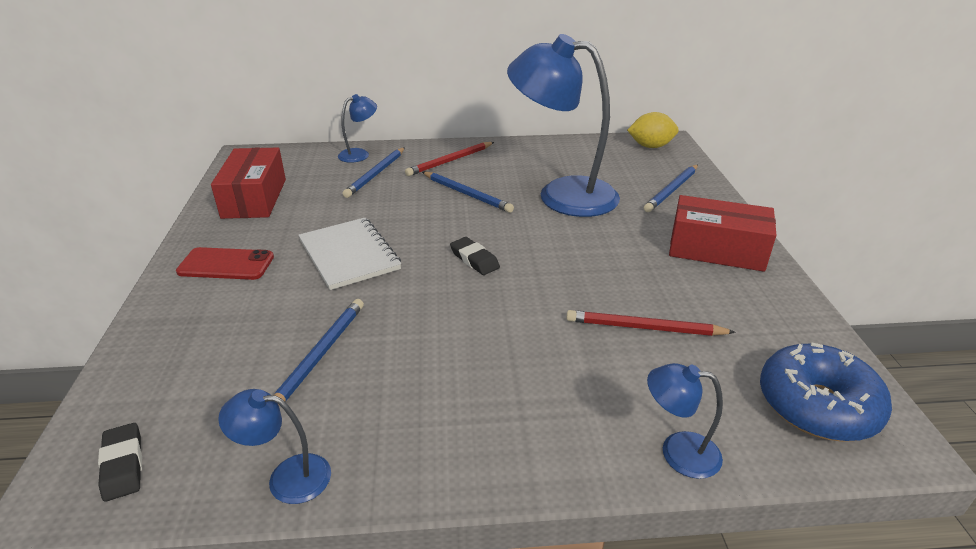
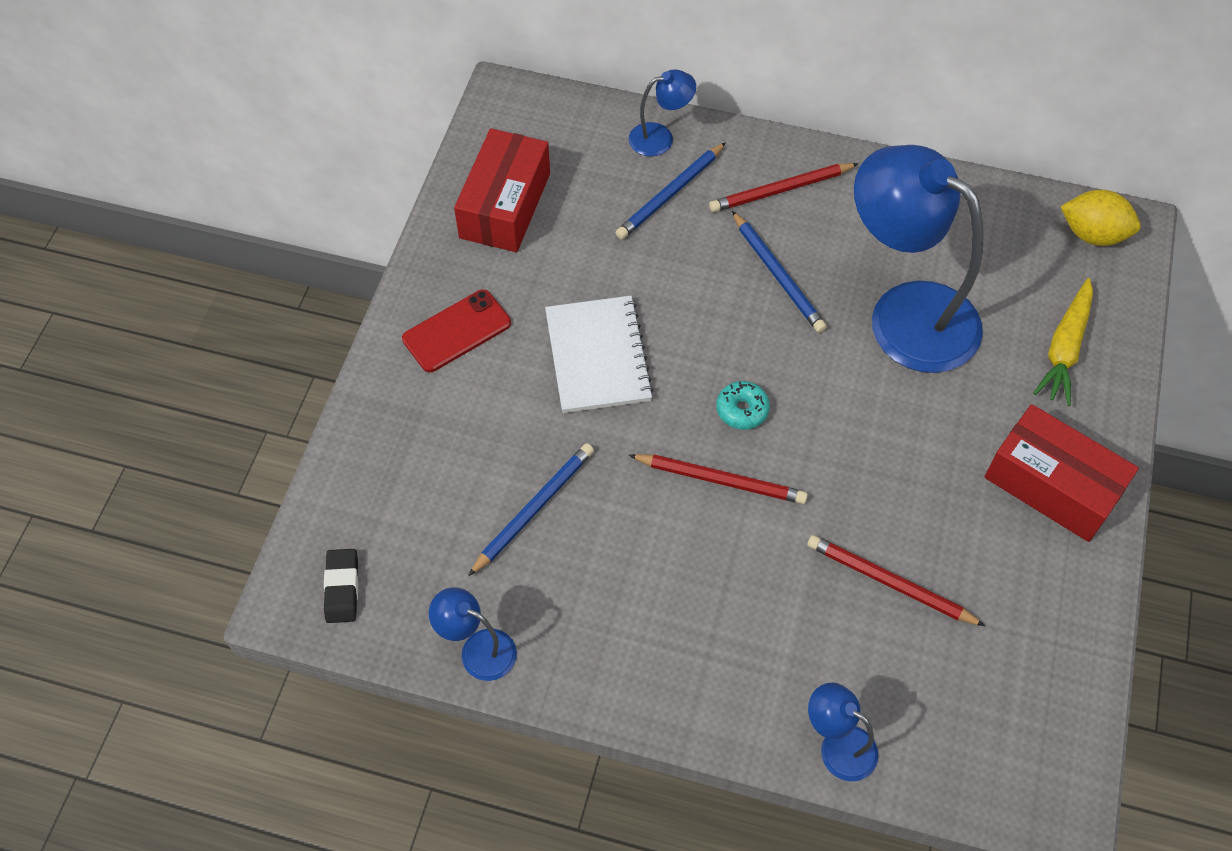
camera: 20 degrees right, 25 degrees up
red phone [176,247,274,280] -> red phone turned 60 degrees counterclockwise [402,289,511,372]
black eraser [450,237,500,275] -> turquoise donut [716,381,770,430]
blue pencil [644,165,698,212] -> yellow carrot [1033,278,1093,406]
blue donut [760,342,892,442] -> none
none -> red pencil [629,454,808,504]

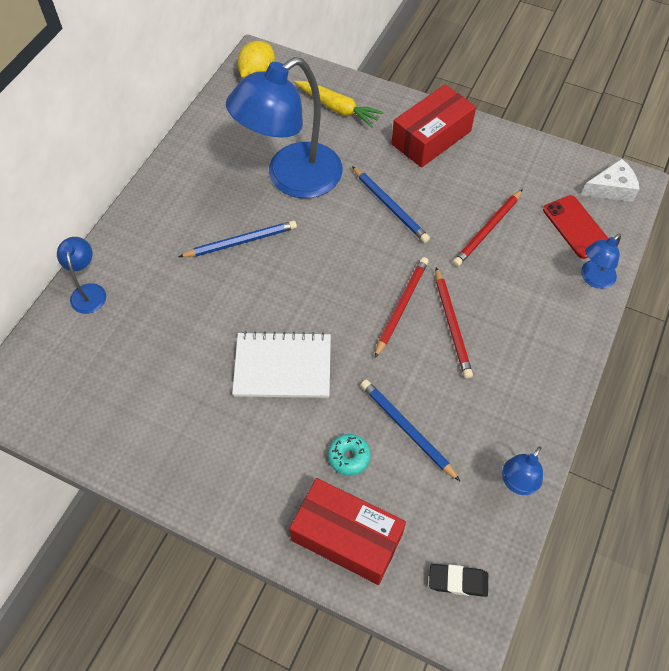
camera: 80 degrees left, 0 degrees up
red phone [402,289,511,372] -> red phone moved to [543,195,609,259]
red box [454,128,550,252] -> red box moved to [289,478,406,585]
blue pencil [615,142,726,239] -> blue pencil moved to [352,166,430,243]
red pencil [709,163,859,212] -> red pencil moved to [435,267,473,379]
turquoise donut [716,381,770,430] -> turquoise donut moved to [328,434,371,476]
none -> white cheese [581,159,640,202]

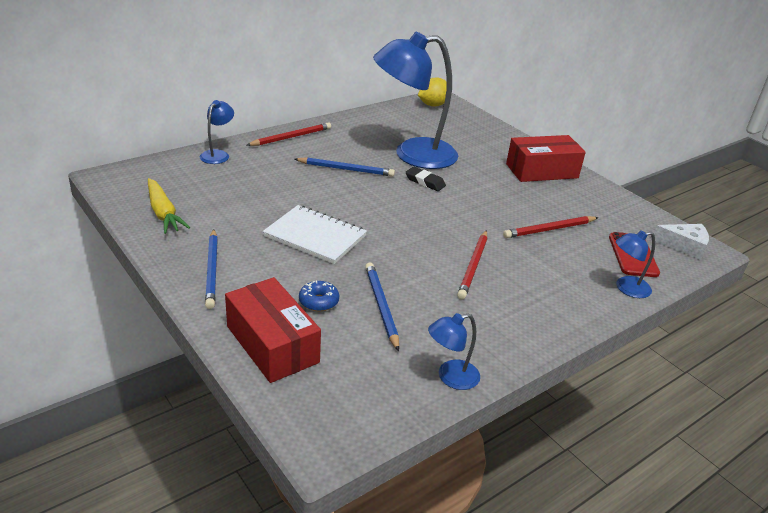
camera: 25 degrees right, 25 degrees down
yellow carrot [294,81,384,128] -> yellow carrot moved to [148,178,190,234]
turquoise donut [328,434,371,476] -> blue donut [299,281,339,311]
blue pencil [352,166,430,243] -> blue pencil moved to [205,229,218,309]
red pencil [374,257,428,358] -> red pencil moved to [247,122,331,146]
black eraser [429,564,488,597] -> black eraser moved to [406,167,446,191]

